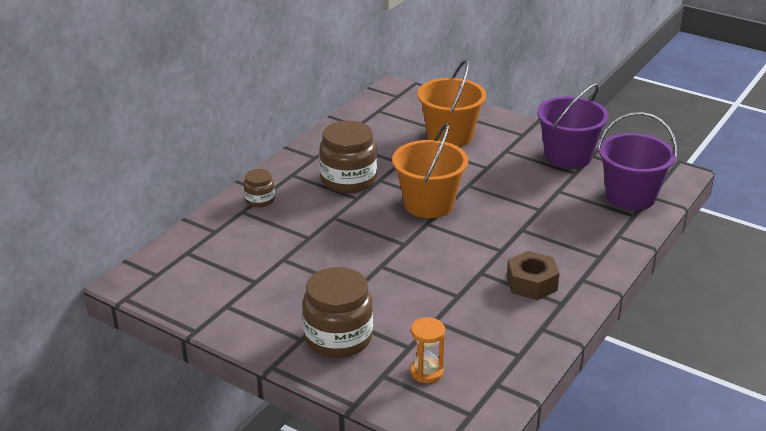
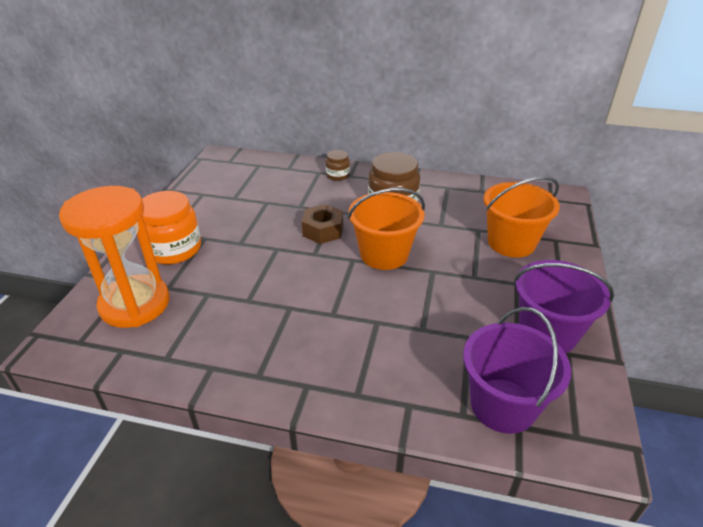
camera: 70 degrees right, 5 degrees up
brown jar [302,267,373,358] -> orange jar [142,191,201,264]
orange hourglass [410,317,445,383] -> orange hourglass [59,186,170,328], size x2.32
brown nut [507,251,560,300] -> brown nut moved to [302,204,343,244]

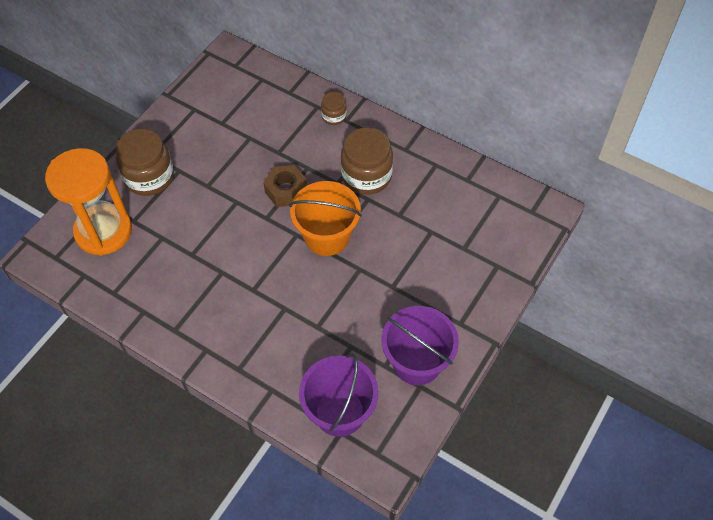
camera: 20 degrees right, 20 degrees up
orange jar [142,191,201,264] -> brown jar [116,129,174,196]
orange bucket [483,176,560,258] -> none

